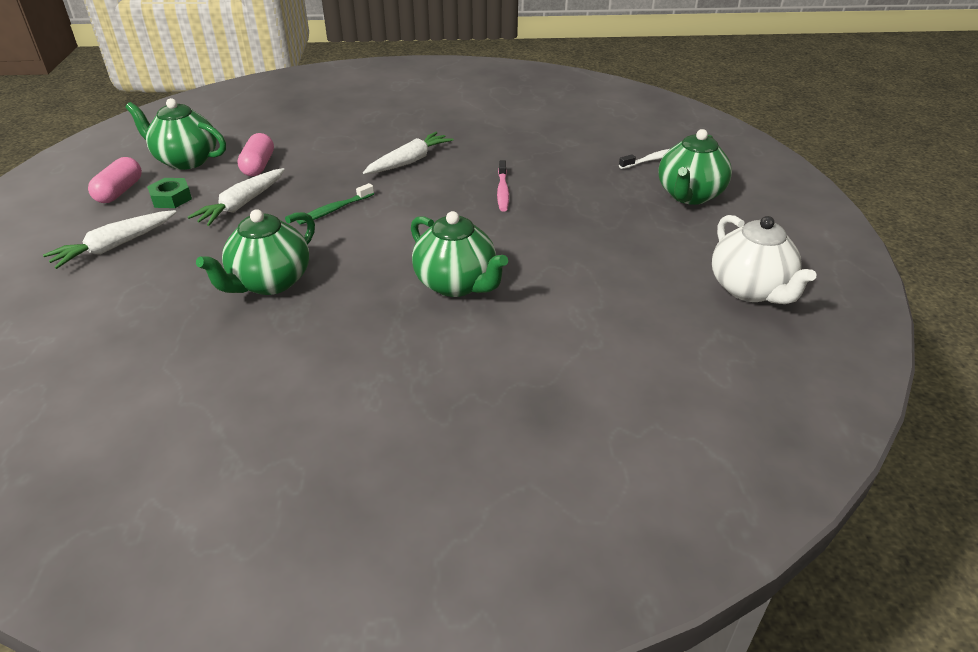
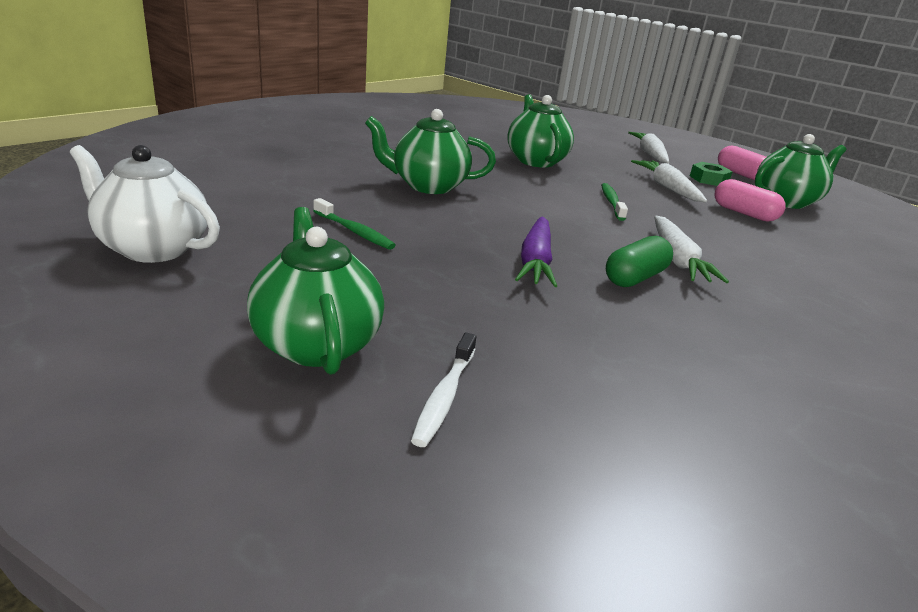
camera: 130 degrees right, 10 degrees down
pink toothbrush [497,160,509,211] -> purple carrot [515,216,557,287]
none -> green toothbrush [313,198,396,250]
none -> green capsule [606,236,673,287]

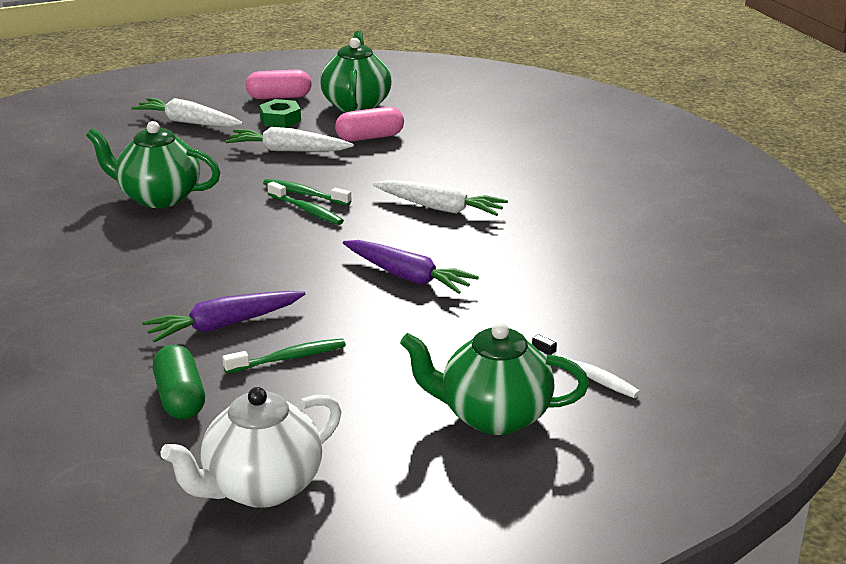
camera: 60 degrees left, 0 degrees up
green teapot [365,109,496,194] -> none
green capsule [606,236,673,287] -> green capsule moved to [153,345,205,419]
none -> purple carrot [142,291,305,343]
none -> green toothbrush [267,181,344,225]

